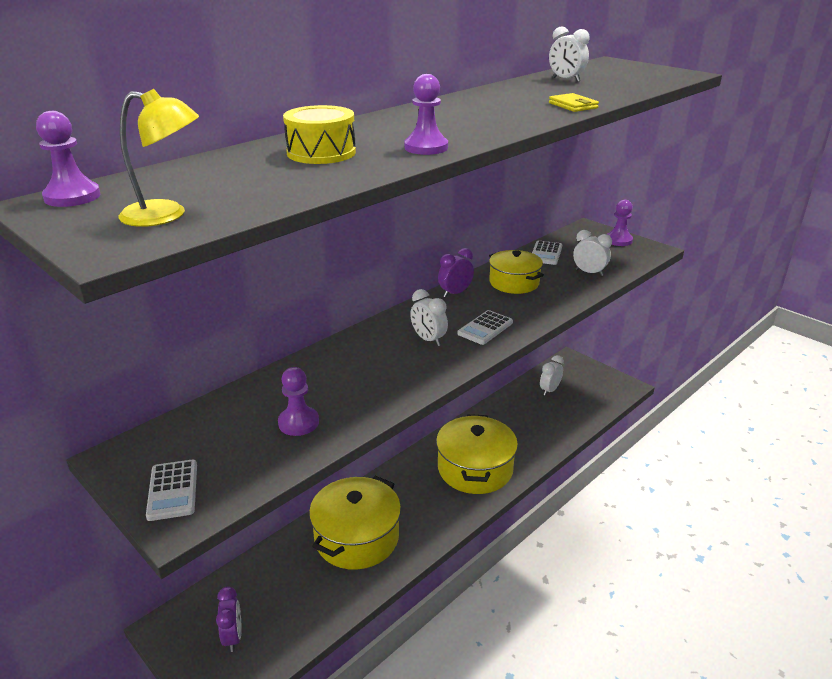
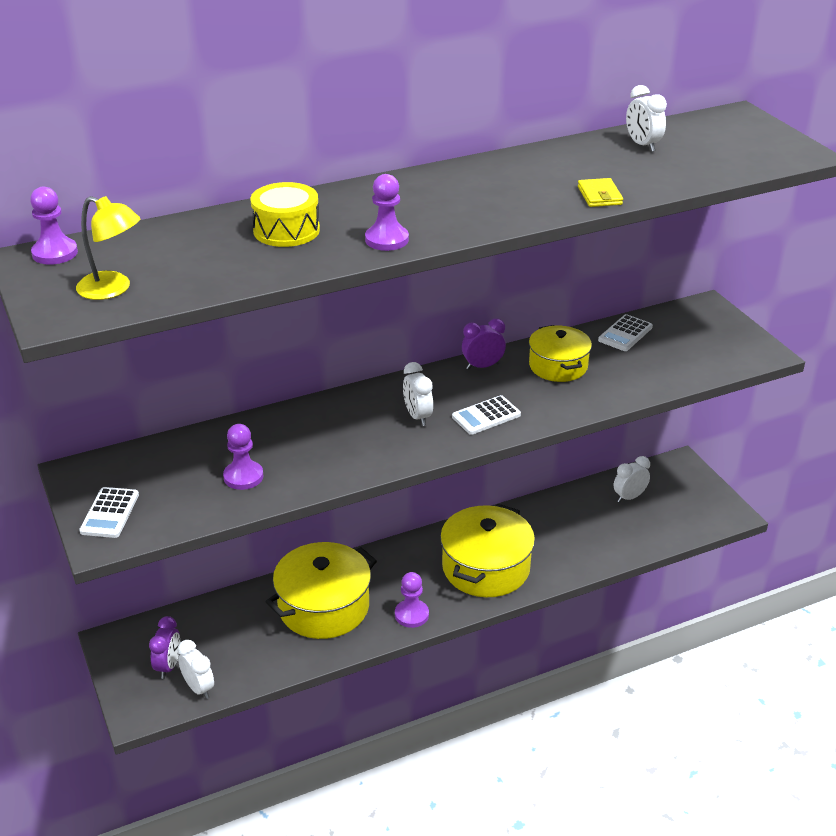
camera: 20 degrees right, 5 degrees up
white clock [573,230,612,276] -> white clock moved to [177,640,214,699]
purple pawn [607,200,633,246] -> purple pawn moved to [395,572,429,628]

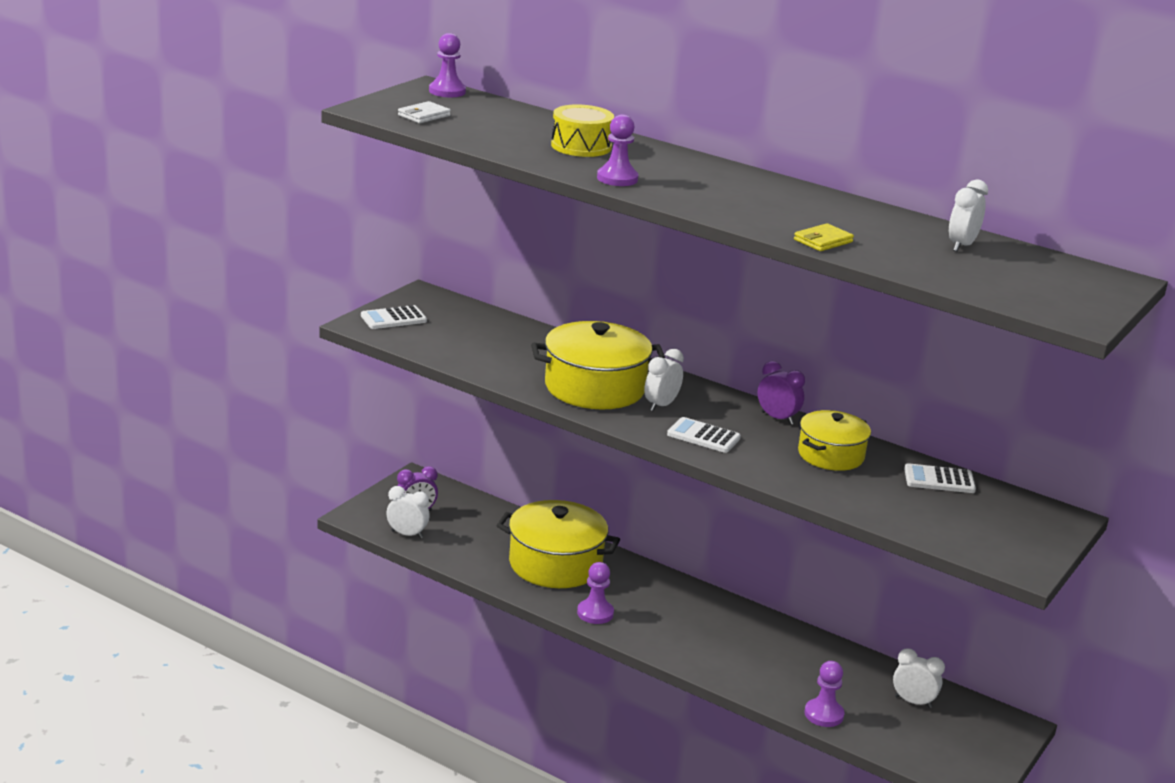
camera: 55 degrees right, 10 degrees down
yellow lamp [76,196,140,300] -> white wallet [398,101,451,123]
white clock [177,640,214,699] -> white clock turned 90 degrees counterclockwise [386,486,430,539]
purple pawn [223,424,263,490] -> purple pawn moved to [805,661,844,727]
yellow pot [440,504,535,597] -> yellow pot moved to [531,321,665,409]

